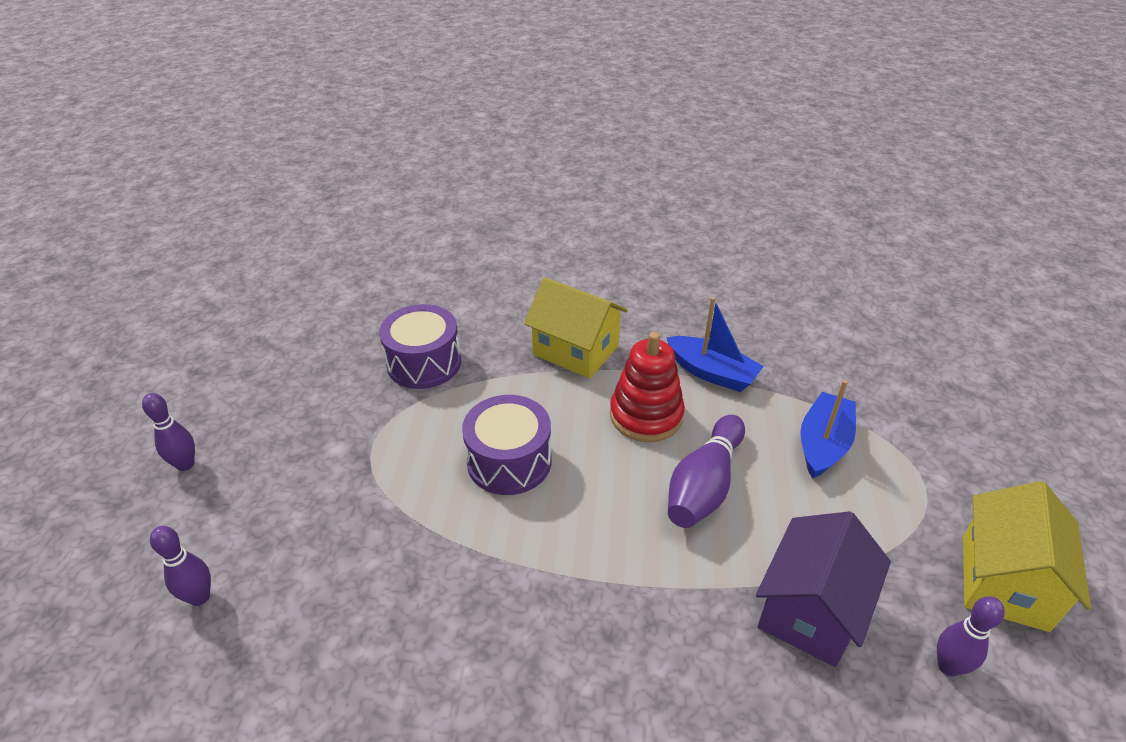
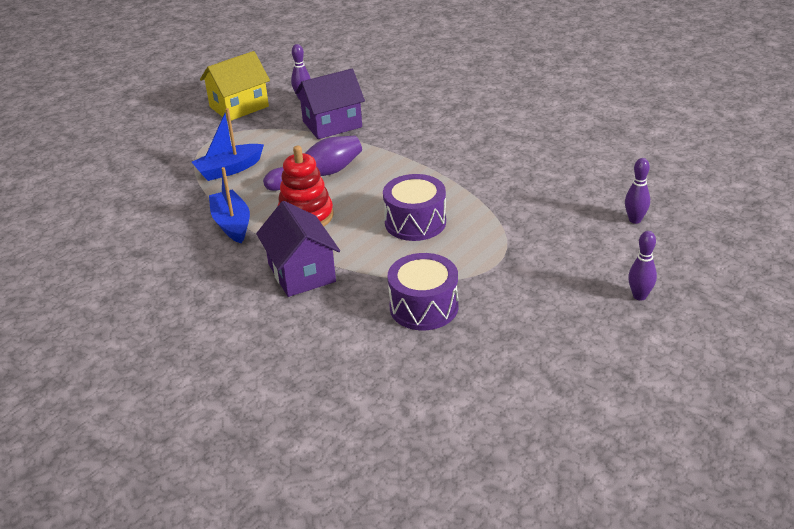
camera: 145 degrees left, 5 degrees down
yellow house [524,277,628,379] -> purple house [256,201,340,297]

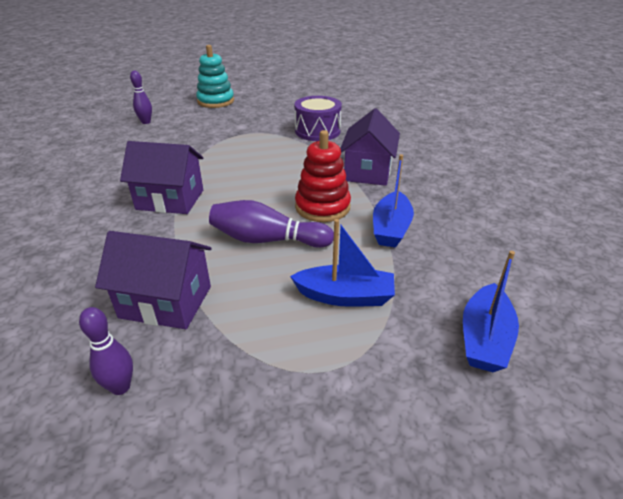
camera: 145 degrees left, 0 degrees up
yellow house [200,51,270,121] -> none
purple drum [383,174,446,241] -> none
purple bowling pin [628,231,657,301] -> turquoise stacking toy [196,45,234,108]
none -> purple house [120,141,203,214]
none -> blue boat [463,251,519,372]

